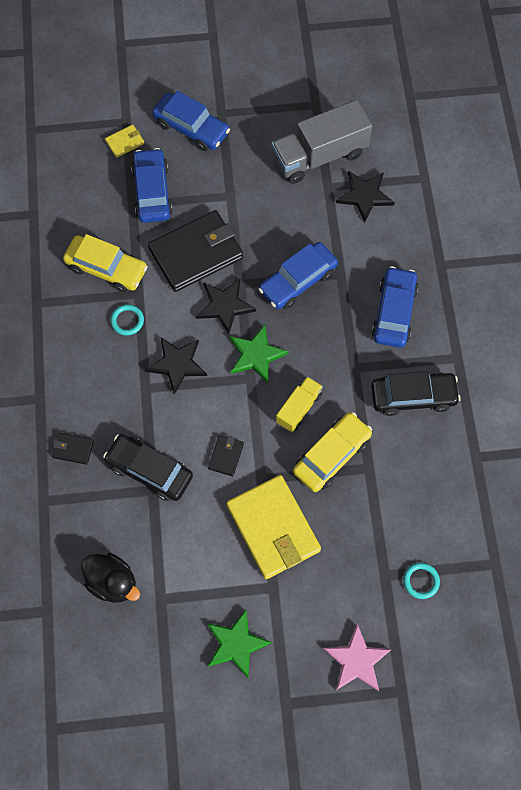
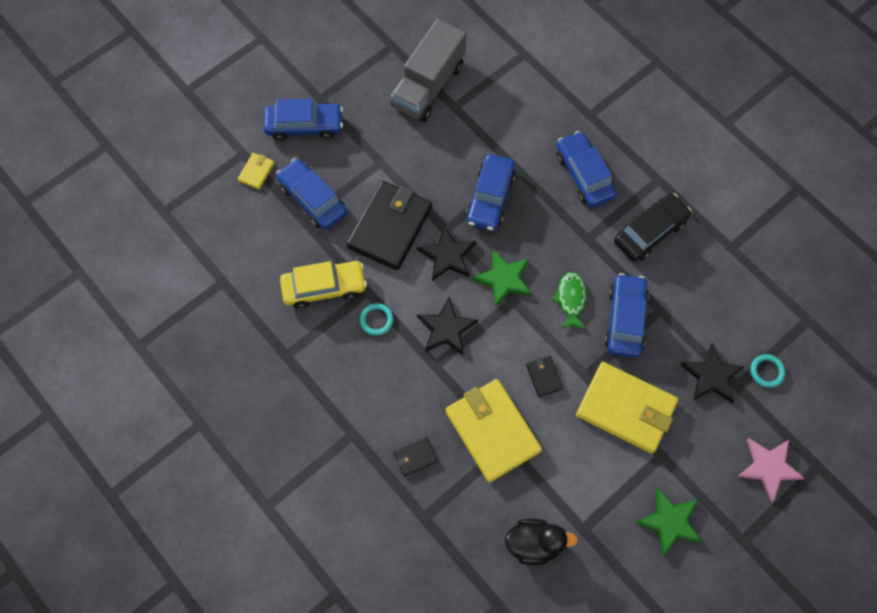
camera: 35 degrees left, 0 degrees up
black car [103,434,193,501] -> yellow wallet [446,379,542,482]
yellow truck [276,376,323,432] -> green fish [552,272,586,330]
yellow car [293,412,372,492] -> blue car [604,273,649,358]
black star [336,171,395,223] -> black star moved to [680,343,745,403]

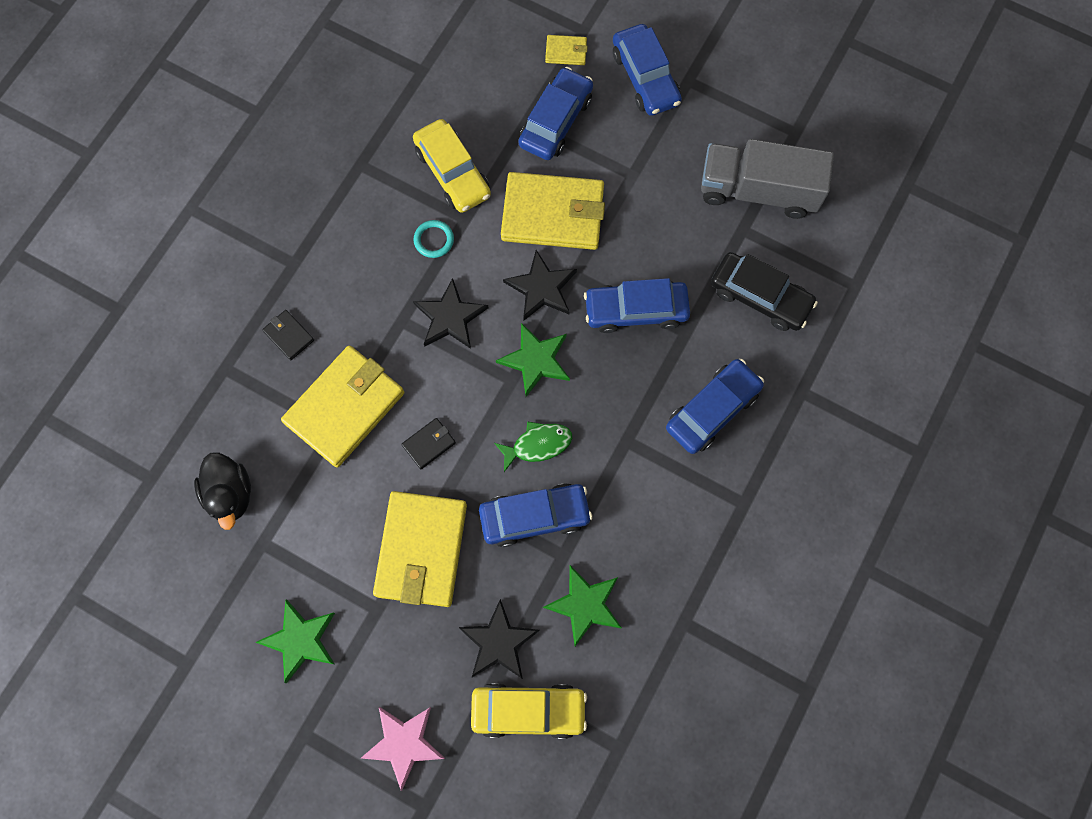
camera: 70 degrees right, 5 degrees up
black wallet [347,181,432,270] -> yellow wallet [501,172,605,250]
black car [614,193,691,261] -> black car moved to [711,252,818,331]
turquoise ring [750,354,785,388] -> yellow car [471,683,587,739]
none -> green star [543,565,622,646]

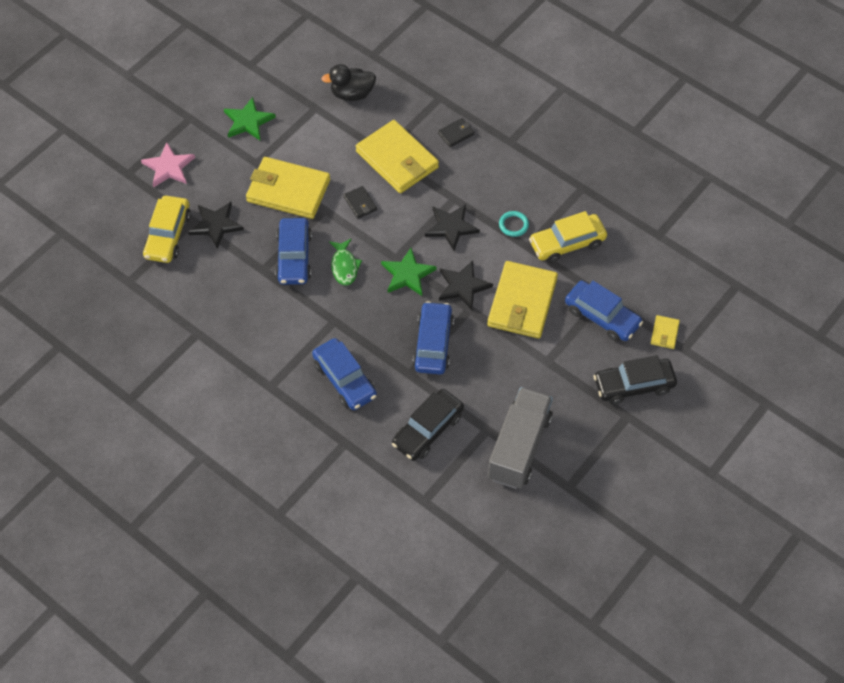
camera: 100 degrees right, 15 degrees down
green star [543,565,622,646] -> none
blue car [613,24,682,116] -> black car [594,355,677,405]

